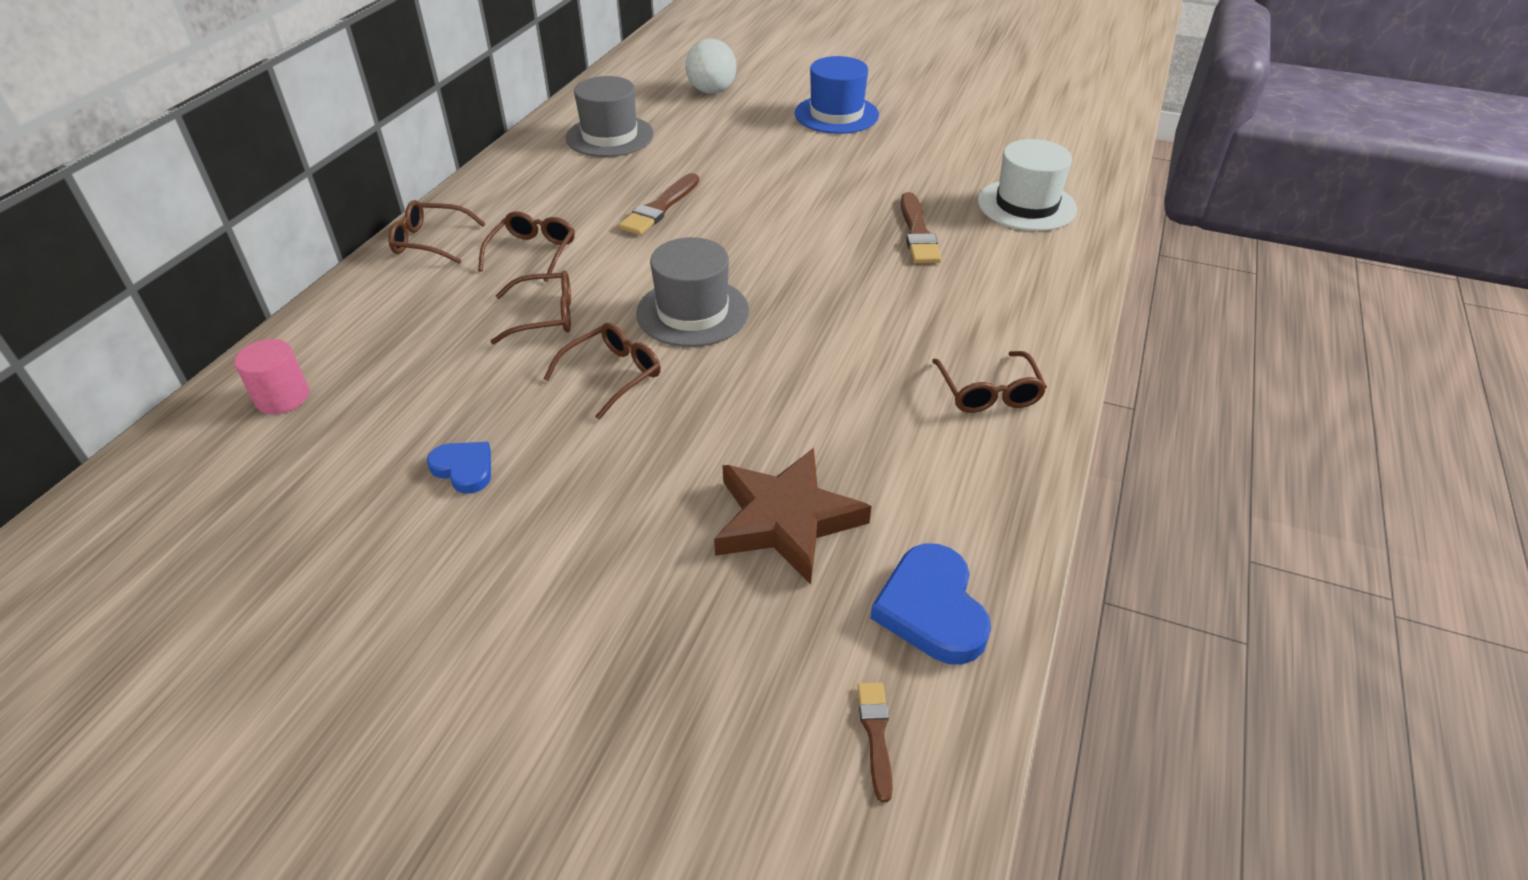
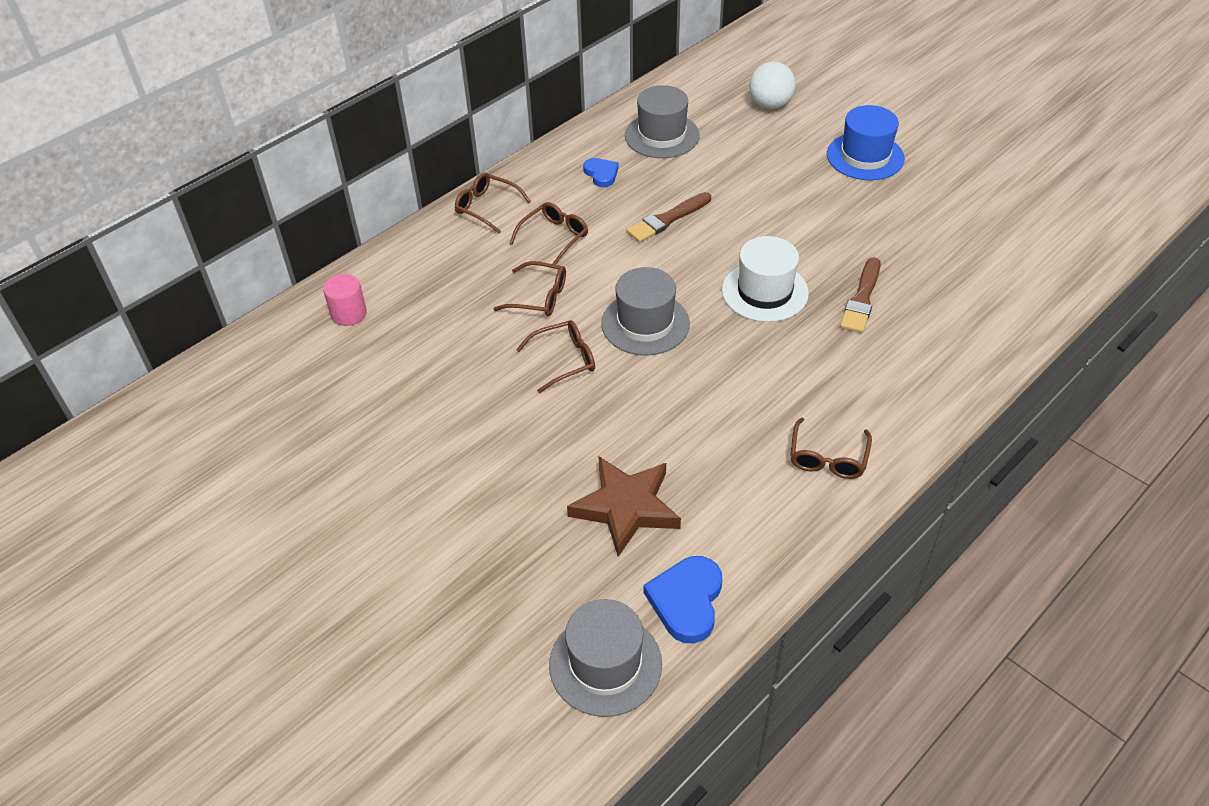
camera: 25 degrees right, 5 degrees up
blue heart [427,442,491,494] -> blue heart moved to [583,158,619,187]
brown brush [858,683,893,802] -> grey hat [549,599,662,717]
white hat [978,139,1077,231] -> white hat moved to [722,236,809,322]

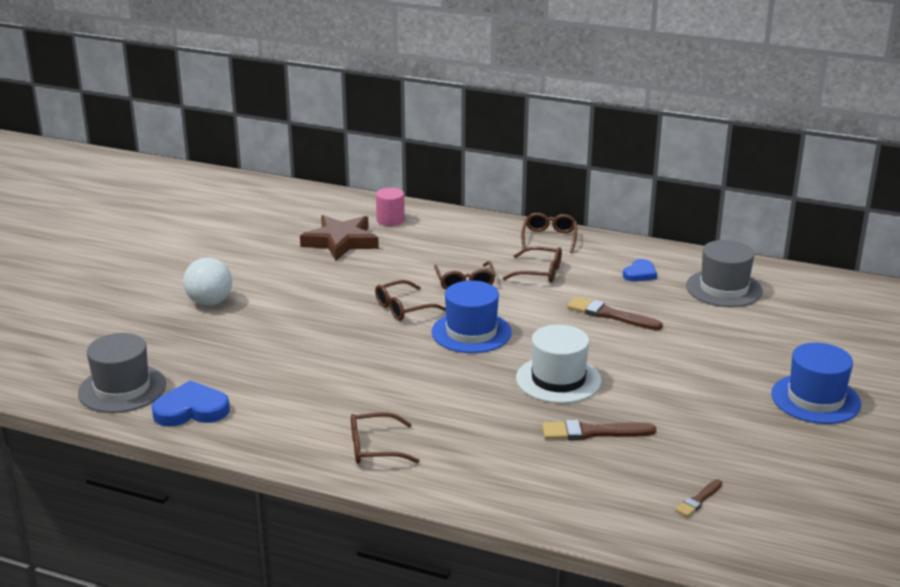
camera: 65 degrees right, 20 degrees down
brown glasses [516,320,595,393] -> brown glasses turned 105 degrees clockwise [375,280,446,320]
brown star [567,456,681,557] -> brown star moved to [300,215,379,261]
grey hat [601,267,690,355] -> blue hat [431,281,512,353]
white ball [749,61,796,109] -> white ball moved to [183,257,232,306]
none -> brown brush [675,479,722,517]

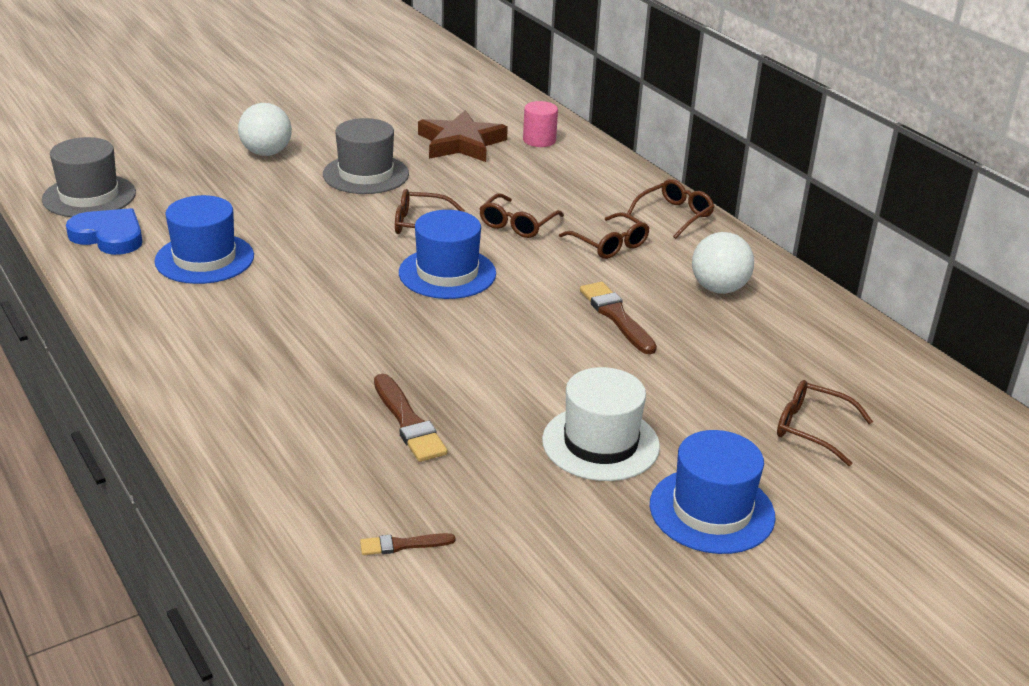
camera: 35 degrees right, 5 degrees up
brown glasses [351,412,420,464] -> brown glasses moved to [777,380,873,466]
white hat [516,325,601,403] -> white hat moved to [542,367,660,481]
brown brush [542,420,656,440] -> brown brush turned 150 degrees counterclockwise [374,374,447,462]
blue heart [623,259,657,282] -> white ball [692,232,754,294]
grey hat [686,240,763,307] -> grey hat moved to [323,118,409,194]
none -> blue hat [154,195,254,284]

